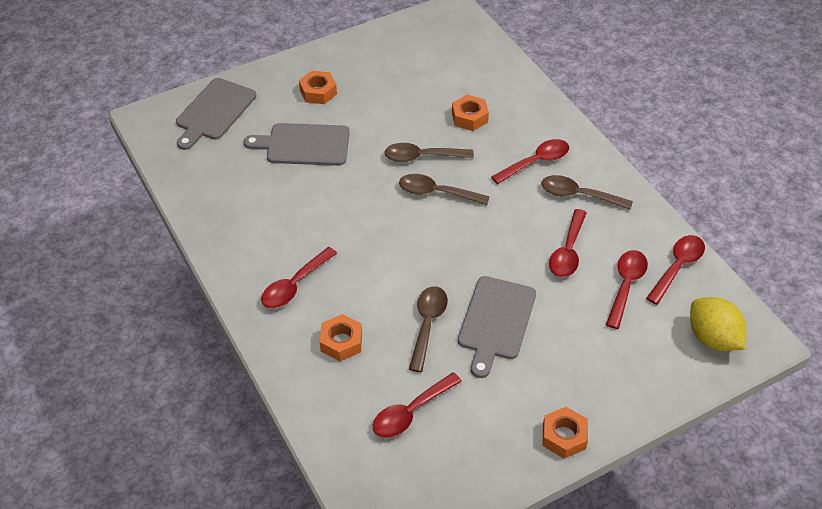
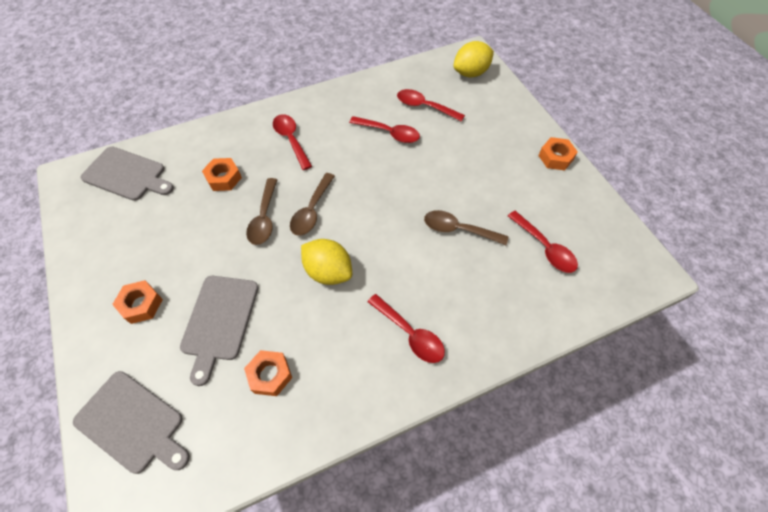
camera: 85 degrees left, 10 degrees up
orange nut [320,314,362,361] -> orange nut moved to [244,350,292,396]
grey cutting board [458,276,536,378] -> grey cutting board moved to [80,146,174,201]
brown spoon [541,175,633,210] -> none
red spoon [646,235,705,305] -> none
none -> yellow lemon [301,239,352,285]

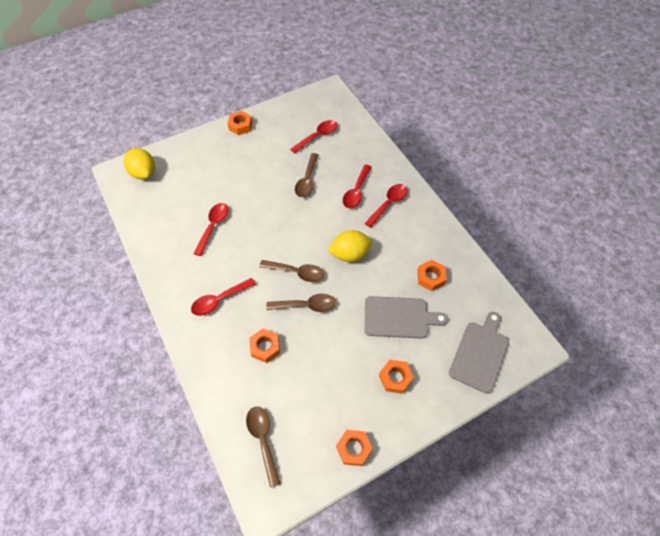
camera: 95 degrees left, 0 degrees up
grey cutting board [80,146,174,201] -> brown spoon [246,406,281,488]
yellow lemon [301,239,352,285] -> yellow lemon turned 45 degrees clockwise [328,230,372,262]
red spoon [397,89,465,122] -> red spoon moved to [343,165,372,209]
none -> orange nut [336,430,373,466]

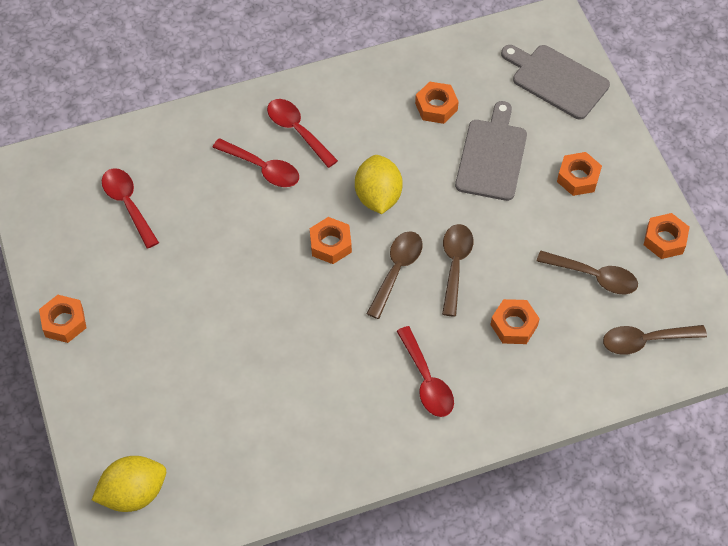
camera: 80 degrees left, 0 degrees up
red spoon [194,203,229,256] -> none
brown spoon [295,153,319,197] -> brown spoon moved to [537,251,638,294]
none -> orange nut [310,217,352,264]

